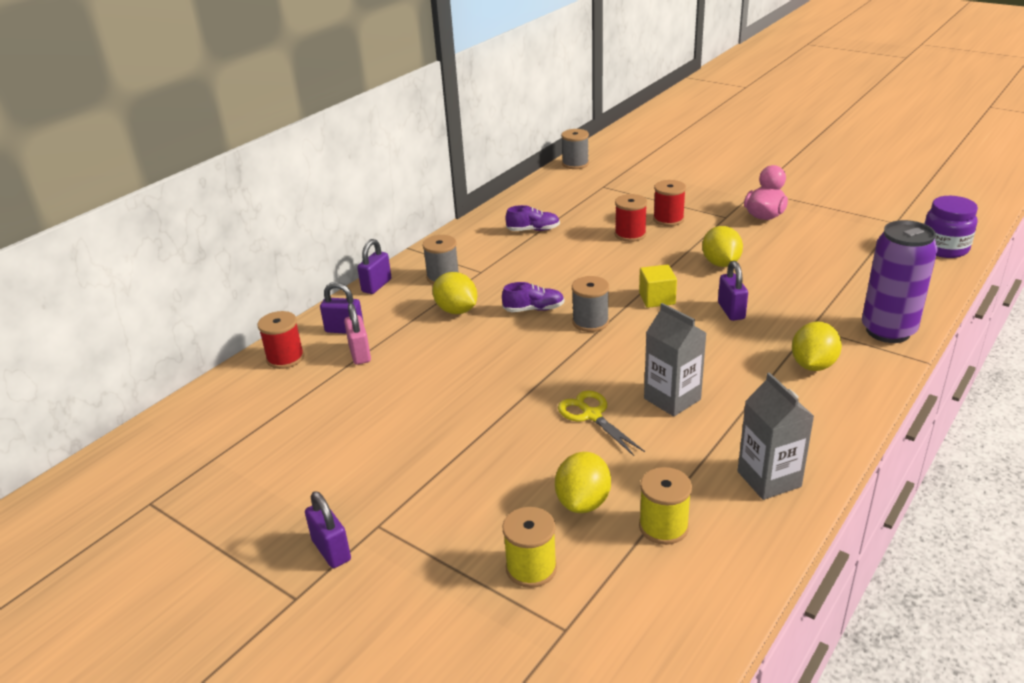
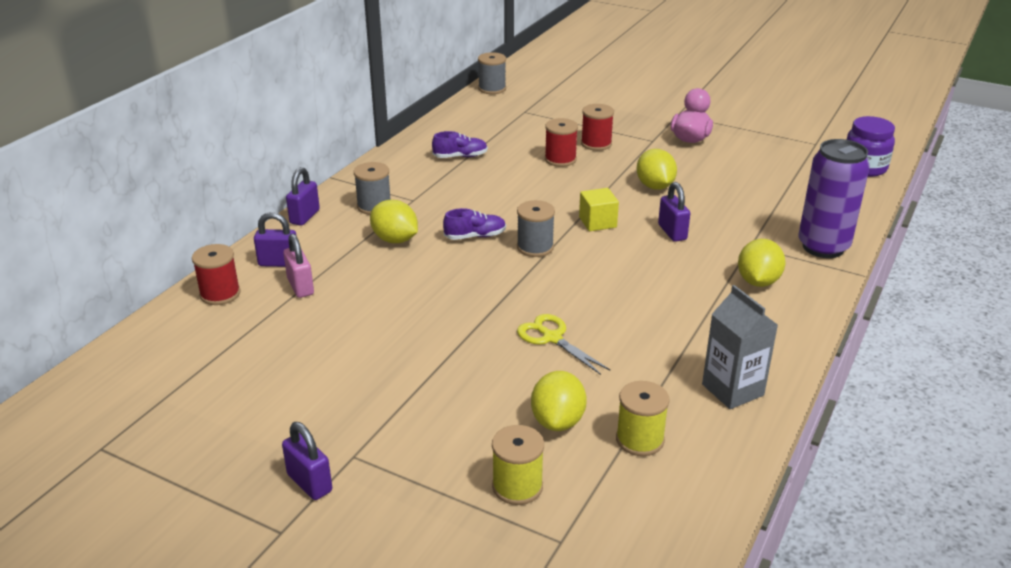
camera: 10 degrees left, 0 degrees up
grey carton [644,303,706,417] -> none

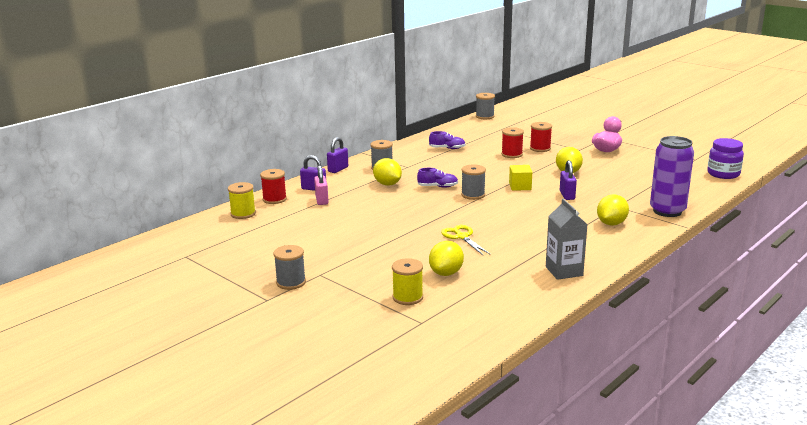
camera: 15 degrees right, 10 degrees down
purple padlock [282,422,332,500] -> grey spool [273,245,306,290]
yellow spool [616,381,670,456] -> yellow spool moved to [228,182,256,219]

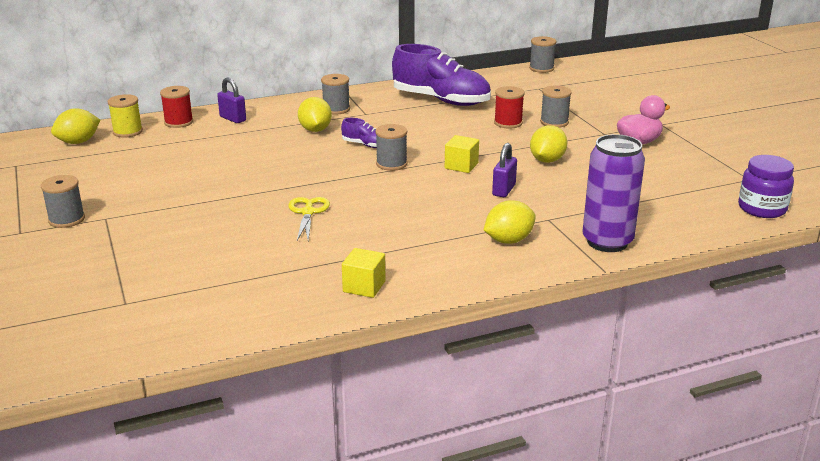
camera: 25 degrees right, 5 degrees up
pink padlock [314,165,329,205] -> none
purple padlock [327,137,348,173] -> none
yellow spool [392,258,423,305] -> none
purple shoe [429,131,466,149] -> purple shoe [392,44,491,106], size x2.26
yellow lemon [429,241,464,276] -> yellow lemon moved to [51,108,100,144]
red spool [530,122,552,152] -> grey spool [540,86,572,128]
grey carton [546,199,588,280] -> yellow cube [342,248,386,298]

